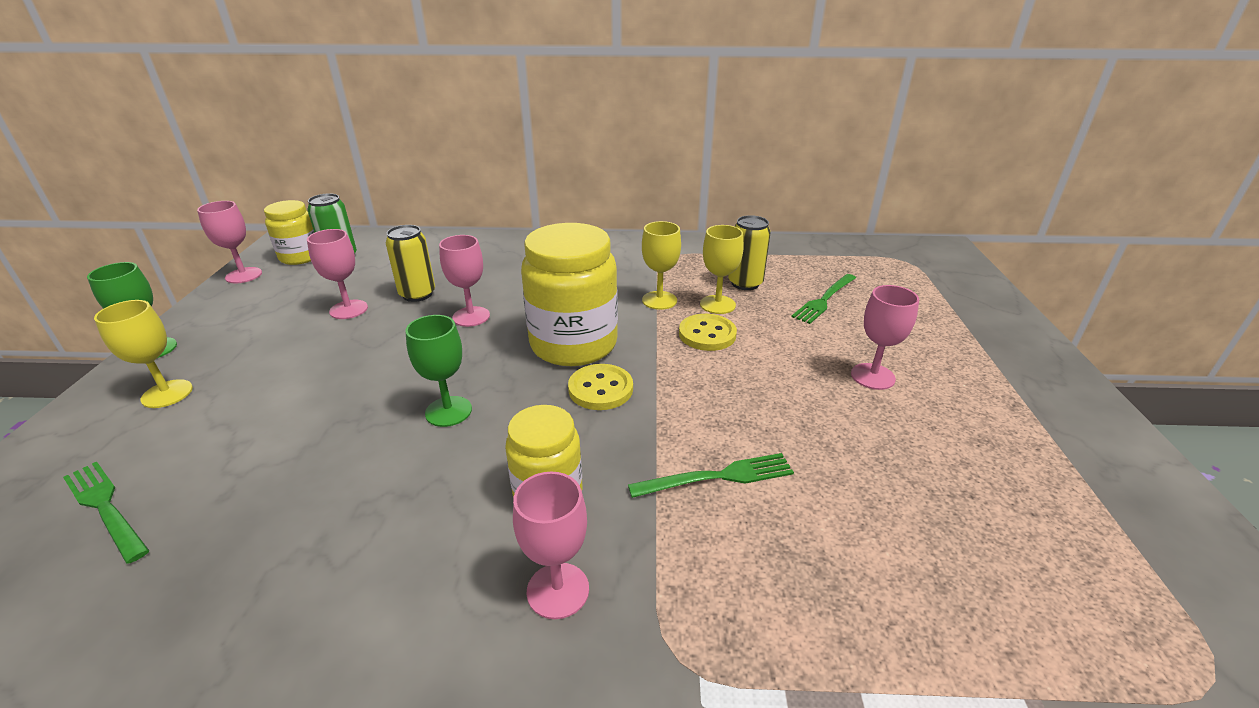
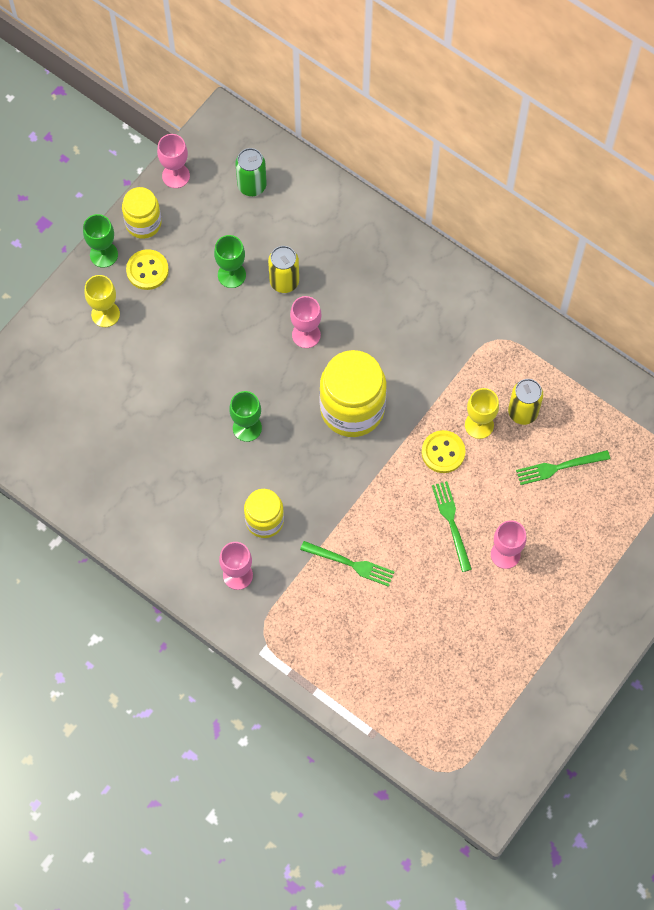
camera: 35 degrees right, 35 degrees up
green fork [63,461,149,564] -> green fork moved to [432,481,472,572]
yellow jar [264,200,314,265] -> yellow jar moved to [122,187,162,239]
pink goblet [307,229,368,319] -> green goblet [214,235,246,288]
yellow button [568,364,633,410] -> yellow button moved to [126,249,169,290]
yellow goblet [642,221,681,310] -> none

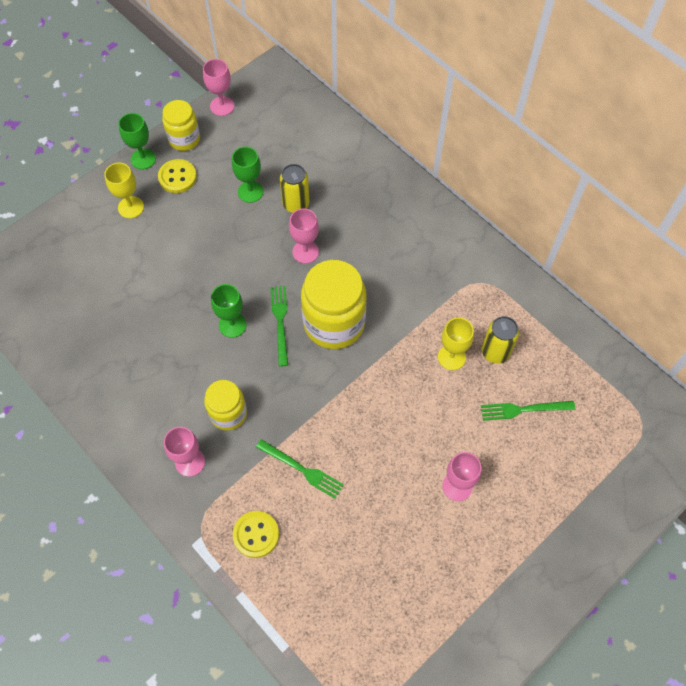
camera: 10 degrees right, 5 degrees down
green can [235,148,267,196] -> none
yellow button [422,430,465,473] -> yellow button moved to [233,511,279,558]
green fork [432,481,472,572] -> green fork moved to [270,286,288,366]

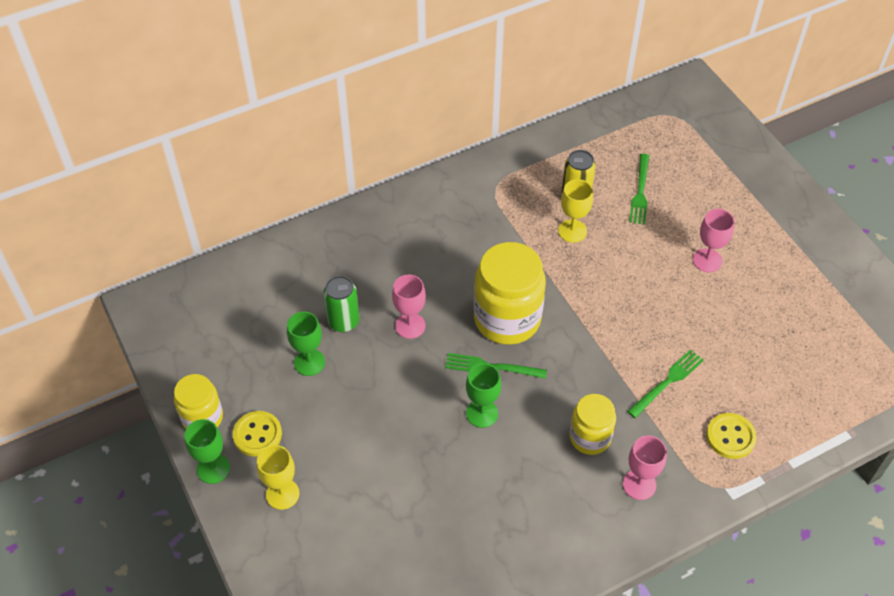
camera: 75 degrees left, 10 degrees down
pink goblet [203,59,234,116] -> none
yellow can [280,164,310,213] -> green can [324,276,359,332]

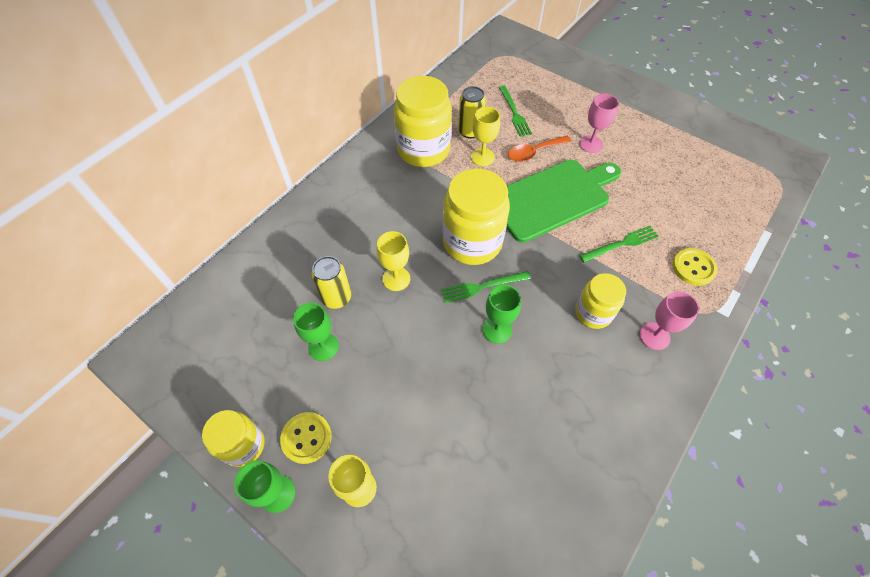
camera: 25 degrees left, 5 degrees up
green can [324,276,359,332] -> yellow can [312,256,351,309]
pink goblet [392,275,426,339] -> yellow goblet [377,231,410,291]
green fork [627,349,704,418] -> green fork turned 45 degrees clockwise [579,226,659,263]
none -> yellow jar [394,76,452,167]
none -> green cutting board [506,160,621,243]
none -> orange spoon [508,136,572,162]

